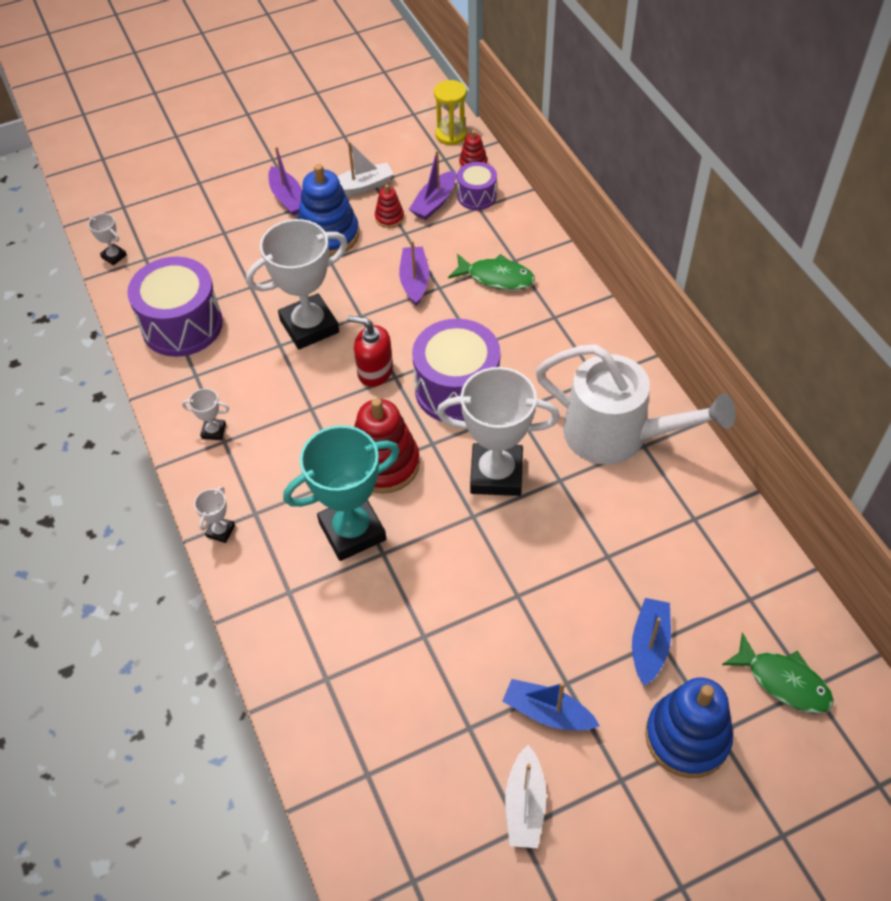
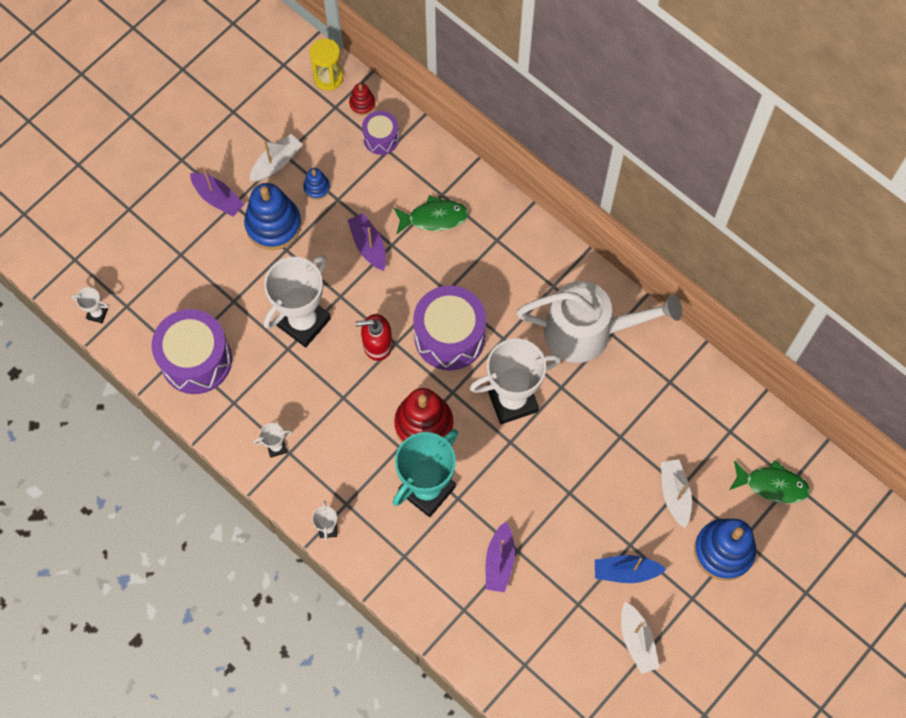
camera: 25 degrees left, 15 degrees up
red stacking toy [375,185,404,228] -> blue stacking toy [303,168,330,200]
purple boat [409,150,456,220] -> purple boat moved to [486,522,515,592]
blue boat [632,598,671,686] -> white boat [661,459,692,528]

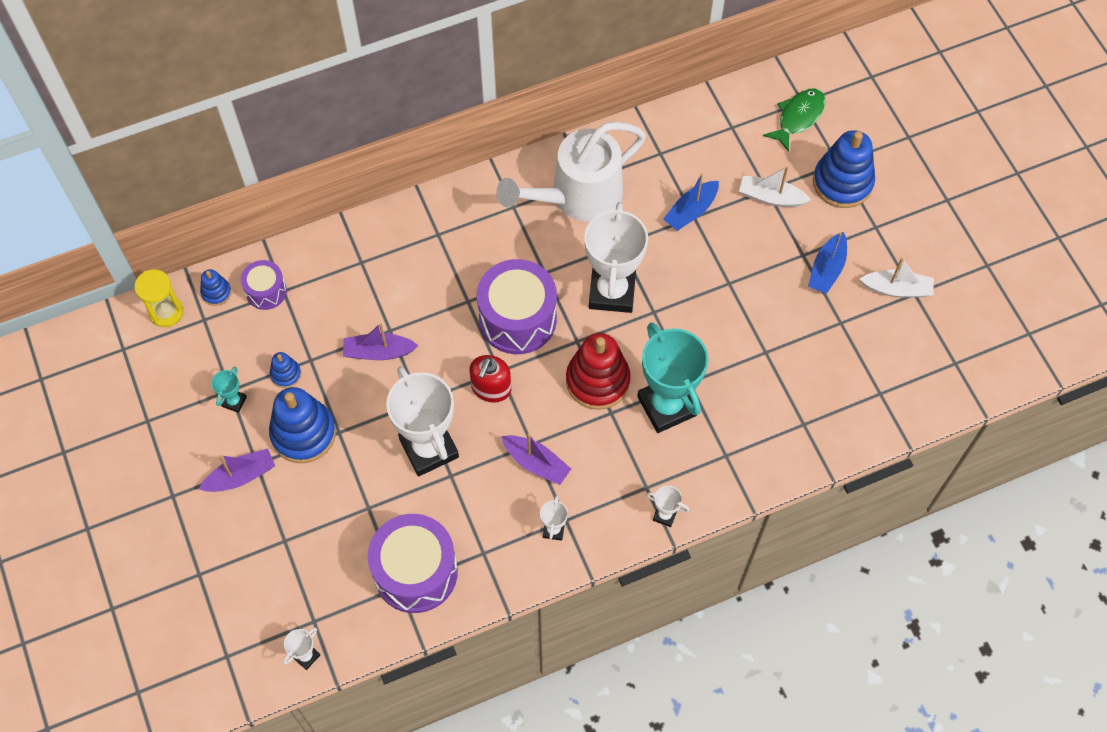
camera: 65 degrees left, 5 degrees down
white boat [249,134,303,182] -> turquoise trophy [211,367,247,413]
red stacking toy [349,83,376,115] -> blue stacking toy [200,269,231,306]
green fish [393,195,469,235] -> none
purple boat [486,522,515,592] -> purple boat moved to [502,433,571,485]
white watering can [516,281,682,363] -> white watering can turned 150 degrees counterclockwise [497,122,646,221]
none -> blue boat [663,174,719,231]

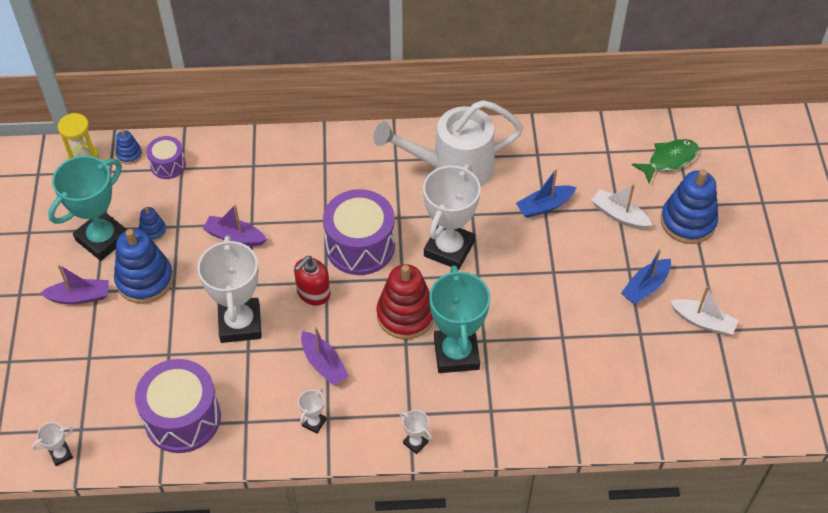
camera: 20 degrees right, 10 degrees down
turquoise trophy [211,367,247,413] -> turquoise trophy [48,156,127,261], size x2.36

